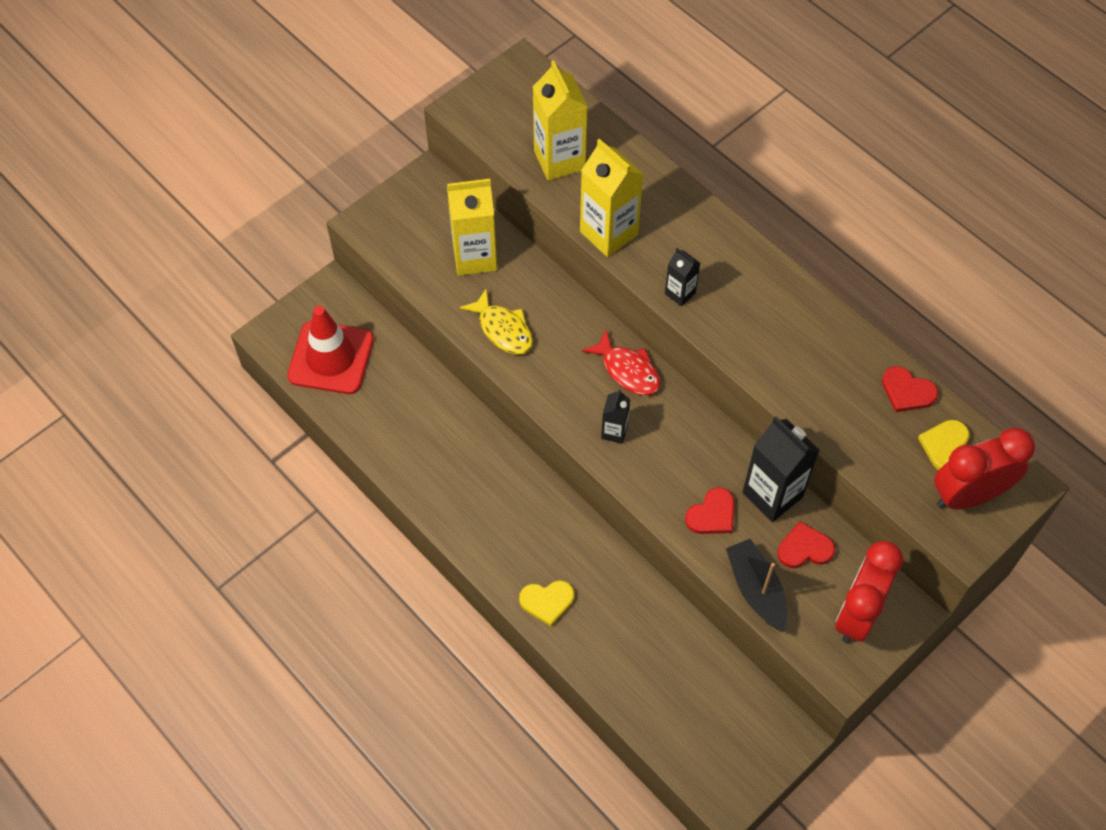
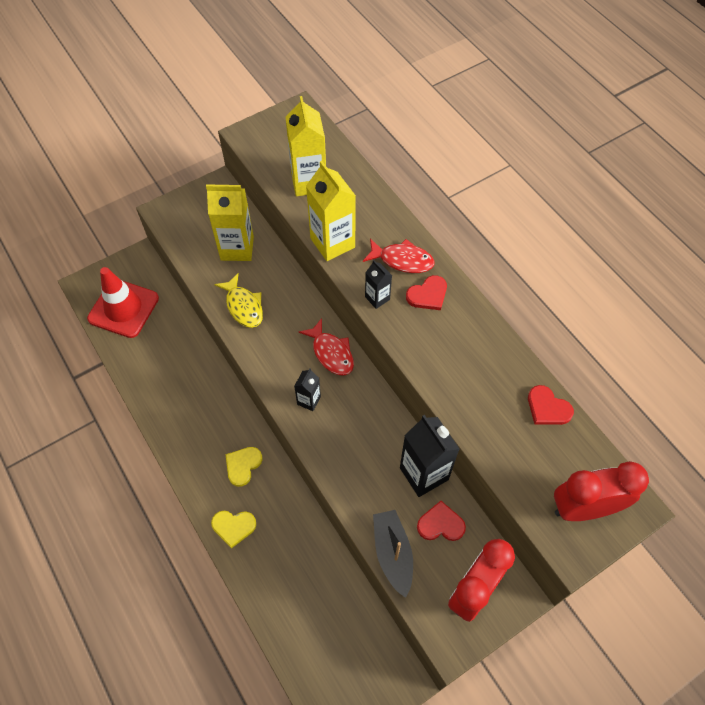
camera: 10 degrees right, 0 degrees up
red heart [685,487,734,534] -> red heart moved to [406,275,447,310]
yellow heart [918,420,970,470] -> yellow heart moved to [226,447,262,487]
none -> red fish [363,238,435,273]

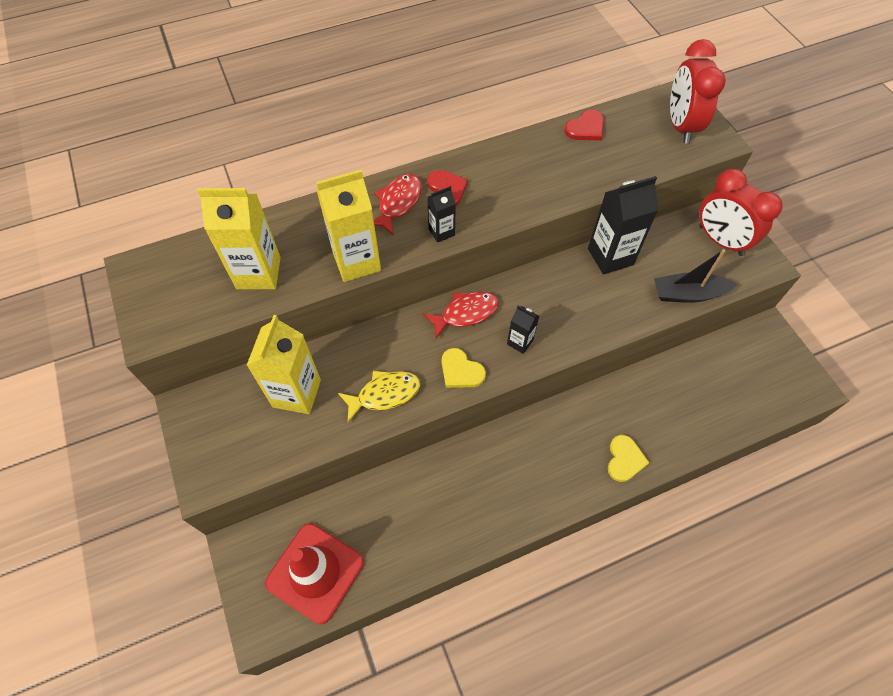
camera: 80 degrees left, 0 degrees up
yellow heart [226,447,262,487] -> yellow heart moved to [442,348,486,388]
red heart [417,501,466,541] -> none

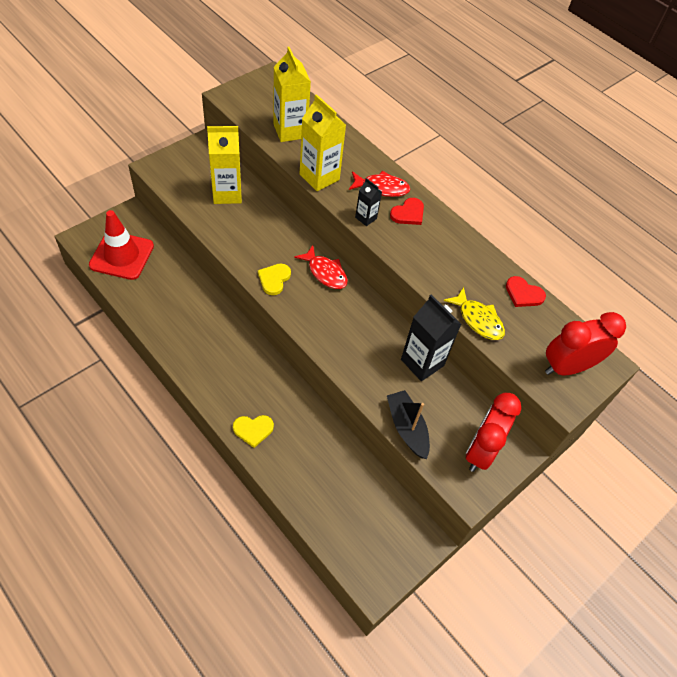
camera: 65 degrees right, 5 degrees down
yellow fish [338,371,420,422] -> yellow fish moved to [444,287,505,340]
black carton [507,305,539,354] -> none

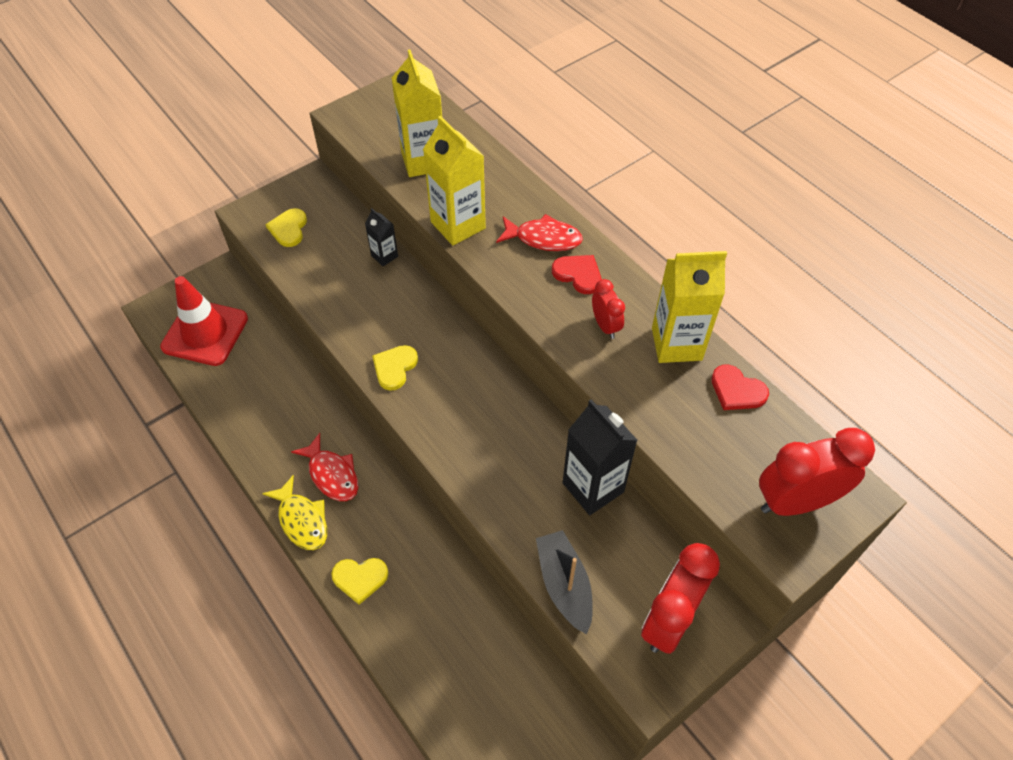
camera: 10 degrees right, 0 degrees up
yellow carton [207,126,242,204] -> yellow carton moved to [652,251,727,363]
red fish [294,245,348,289] -> red fish moved to [291,433,359,501]
black carton [355,178,382,226] -> black carton moved to [365,208,398,266]
red heart [390,198,424,225] -> red heart turned 105 degrees counterclockwise [552,255,601,294]
yellow fish [444,287,505,340] -> yellow fish moved to [262,475,327,550]
none -> yellow heart [265,208,307,247]
none -> red clock [592,279,625,339]

